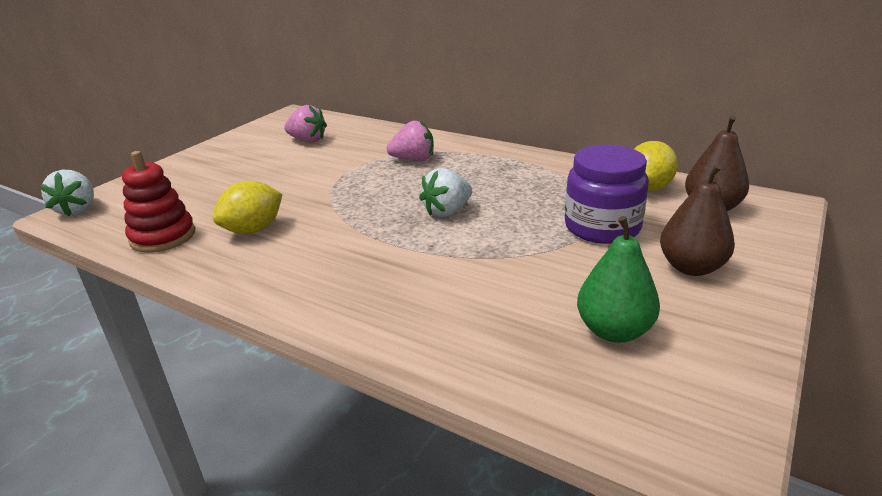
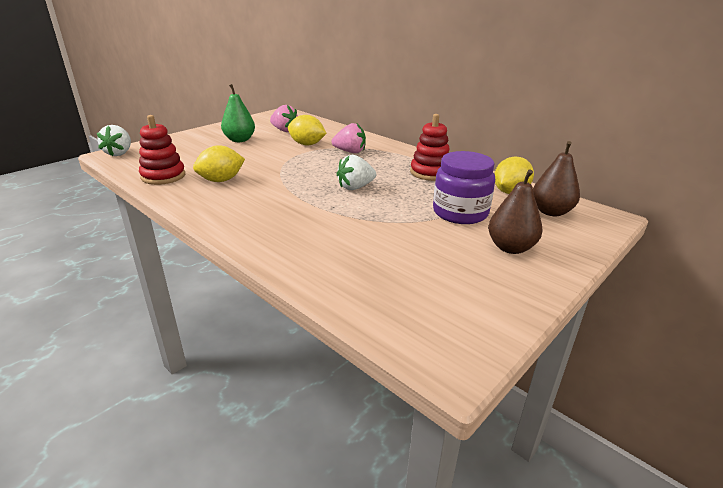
camera: 10 degrees right, 0 degrees up
green pear [577,216,660,343] -> green pear moved to [221,84,255,142]
none -> yellow lemon [288,115,327,146]
none -> red stacking toy [410,114,450,181]

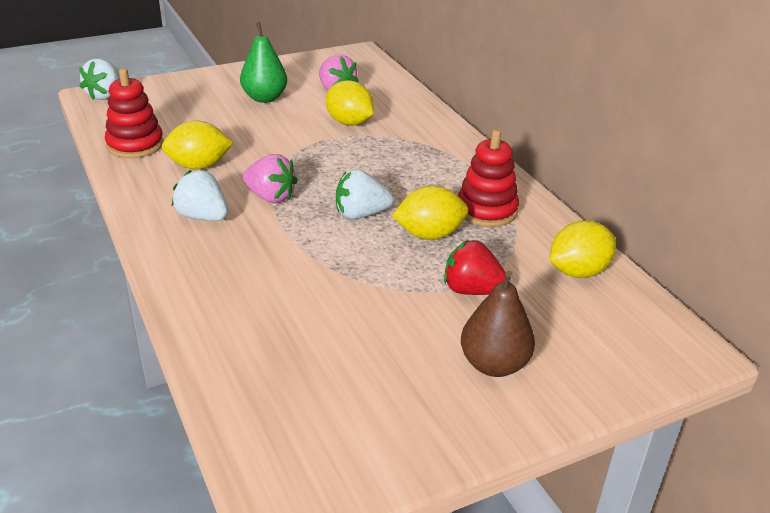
camera: 20 degrees right, 5 degrees up
pink strawberry [332,123,366,153] -> pink strawberry moved to [243,154,298,203]
purple jar [433,151,495,224] -> red strawberry [444,240,510,295]
brown pear [533,141,580,216] -> none
none -> white strawberry [172,170,228,221]
none -> yellow lemon [392,186,468,240]

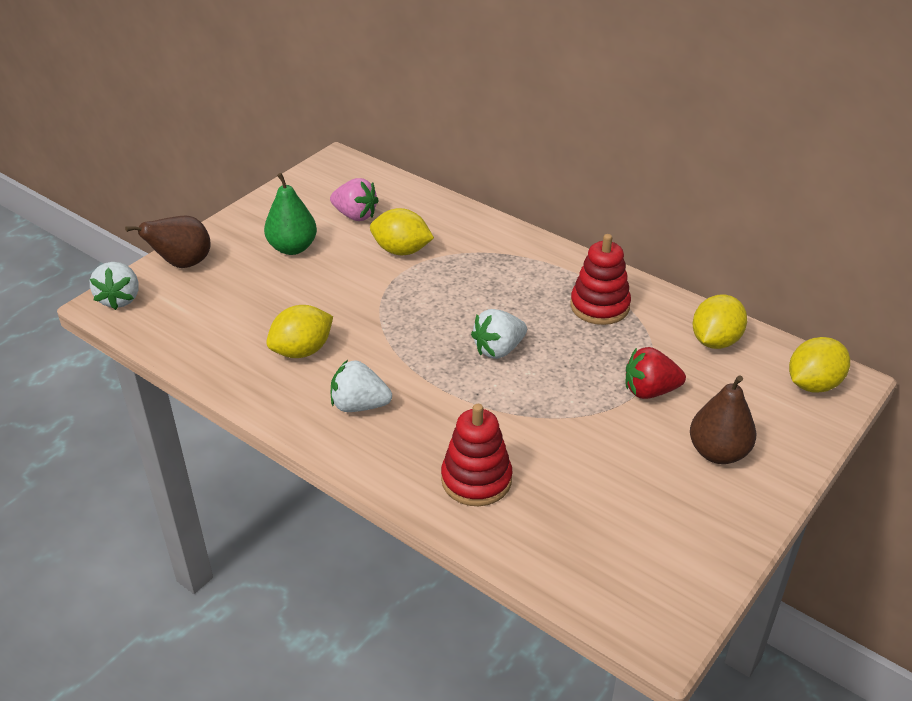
camera: 25 degrees left, 5 degrees up
red stacking toy [105,68,164,158] -> red stacking toy moved to [441,404,512,506]
pink strawberry [243,154,298,203] -> none
yellow lemon [392,186,468,240] -> yellow lemon moved to [789,337,850,393]
none -> brown pear [125,216,211,268]

